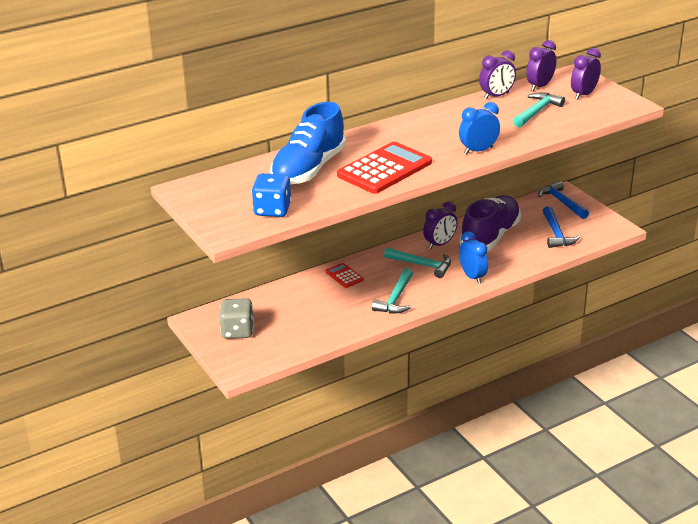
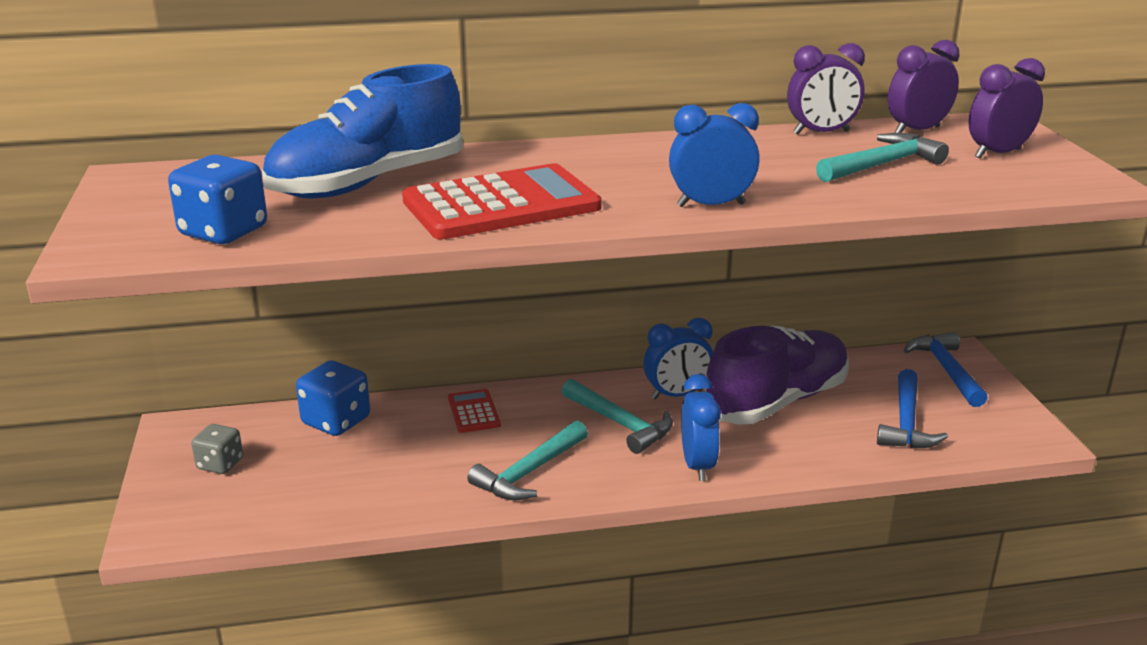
camera: 20 degrees right, 5 degrees down
grey dice [220,298,254,339] -> grey dice [191,424,243,474], size x0.64
purple clock [423,201,458,249] -> blue clock [643,318,713,400]
none -> blue dice [296,360,370,436]

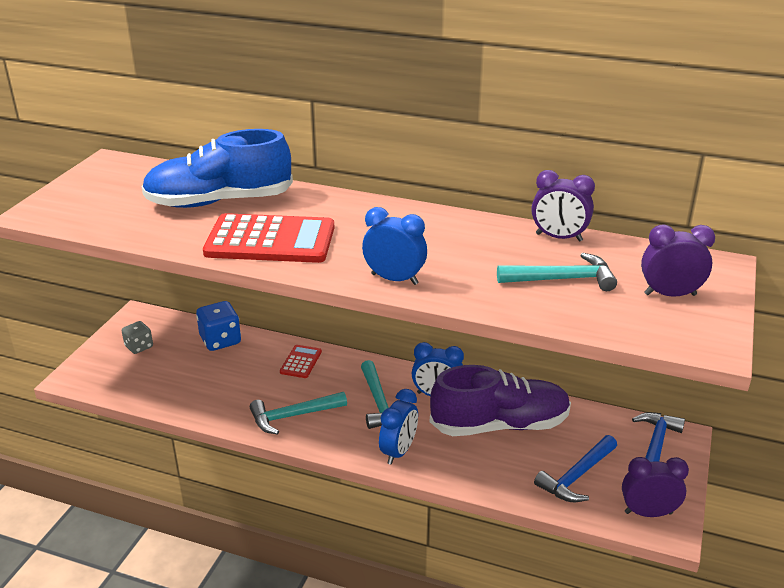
camera: 30 degrees right, 5 degrees up
blue dice [168,155,267,244] -> none
purple clock [888,40,960,133] -> purple clock moved to [622,457,689,517]

